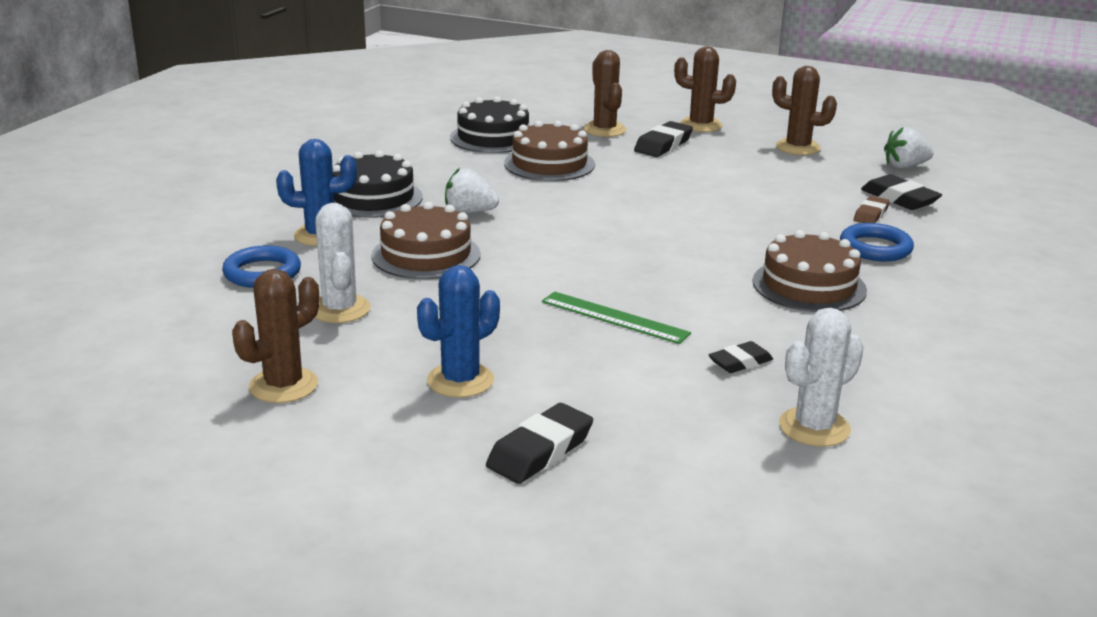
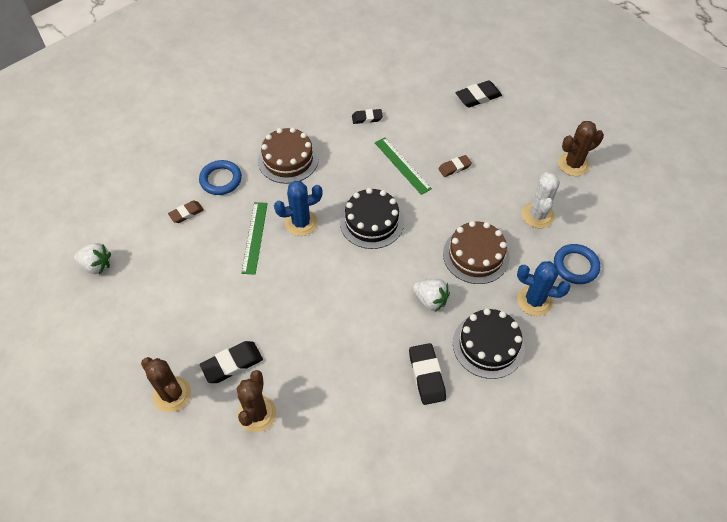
camera: 155 degrees left, 30 degrees up
blue cactus [417,265,500,398] -> blue cactus moved to [274,181,323,236]
black cake [450,96,530,153] -> black cake moved to [340,188,404,249]
brown cake [504,121,595,181] -> none
brown cactus [772,66,837,155] -> none
white cactus [779,308,864,447] -> none
black eraser [861,174,942,210] -> black eraser moved to [409,343,446,405]
none -> green ruler [241,202,268,275]
none -> brown eraser [438,155,472,177]

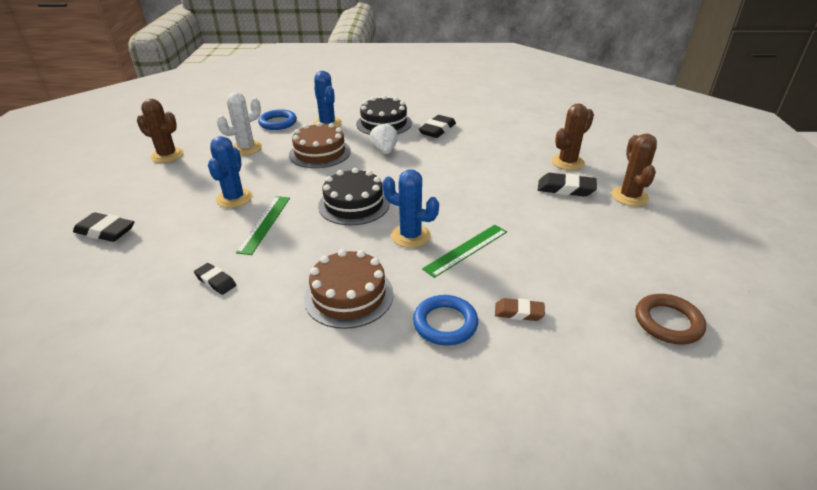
camera: 135 degrees left, 20 degrees down
white strawberry [74,243,111,274] -> brown ring [635,294,706,345]
brown eraser [438,155,472,177] -> blue cactus [208,136,253,208]

